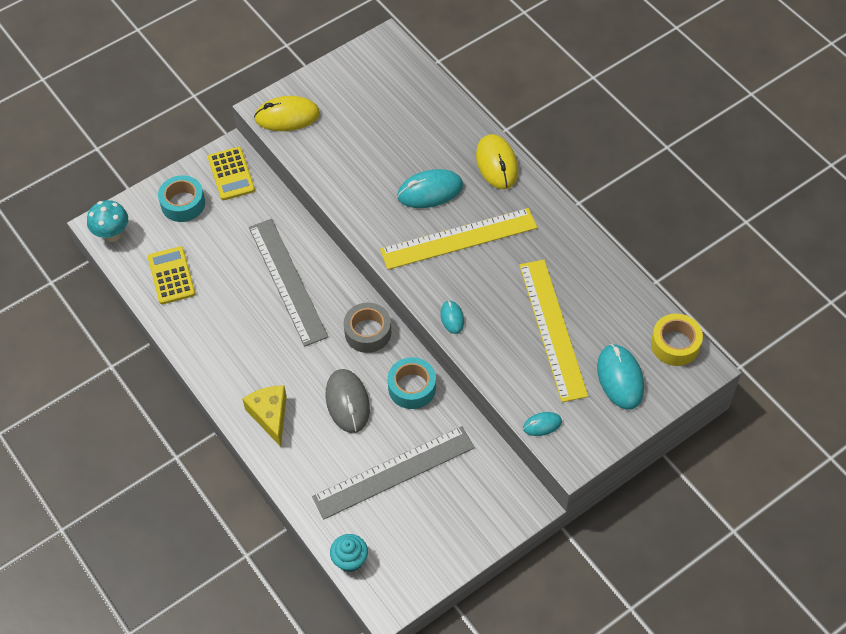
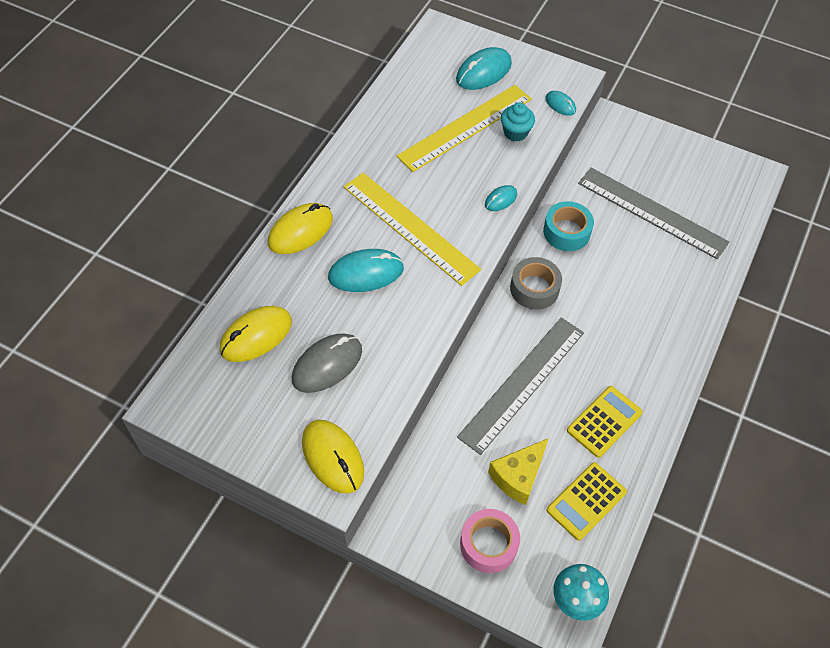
camera: 120 degrees left, 0 degrees up
turquoise tape [158,175,205,222] -> pink tape [460,509,520,573]
yellow calculator [208,147,255,200] -> yellow calculator moved to [567,386,643,458]
yellow cheese [242,386,287,447] -> yellow cheese moved to [488,438,549,505]
grey mouse [326,369,370,433] -> grey mouse moved to [292,334,362,393]
turquoise cupcake [330,534,368,572] -> turquoise cupcake moved to [501,103,535,142]
turquoise mouse [397,169,463,208] -> turquoise mouse turned 60 degrees counterclockwise [328,249,404,292]
yellow tape [651,314,703,366] -> none
none -> yellow mouse [220,306,292,362]

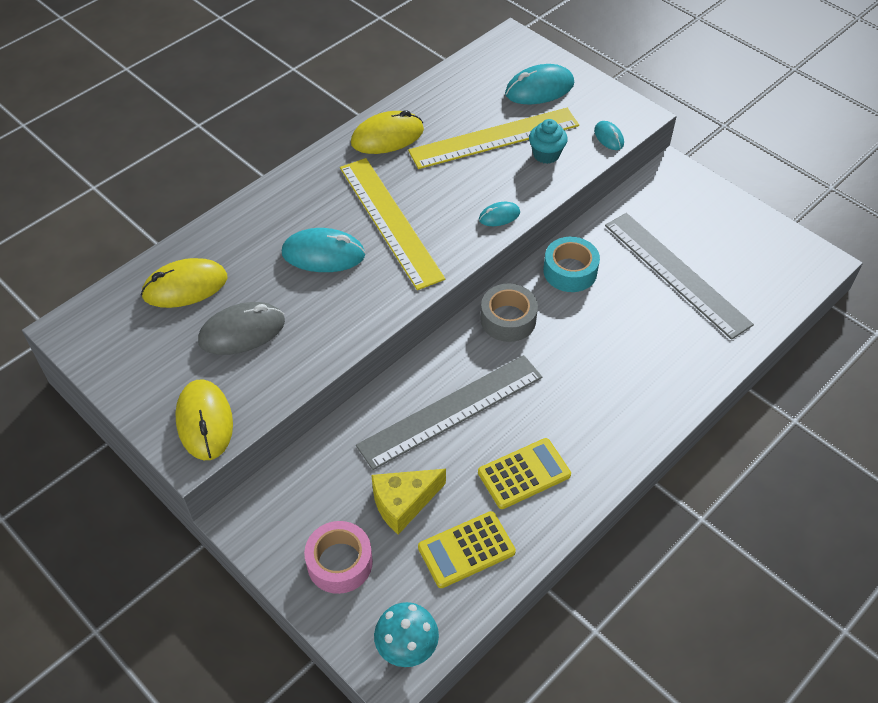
camera: 20 degrees right, 5 degrees down
yellow mouse [268,203,333,254] -> yellow mouse moved to [351,110,424,154]

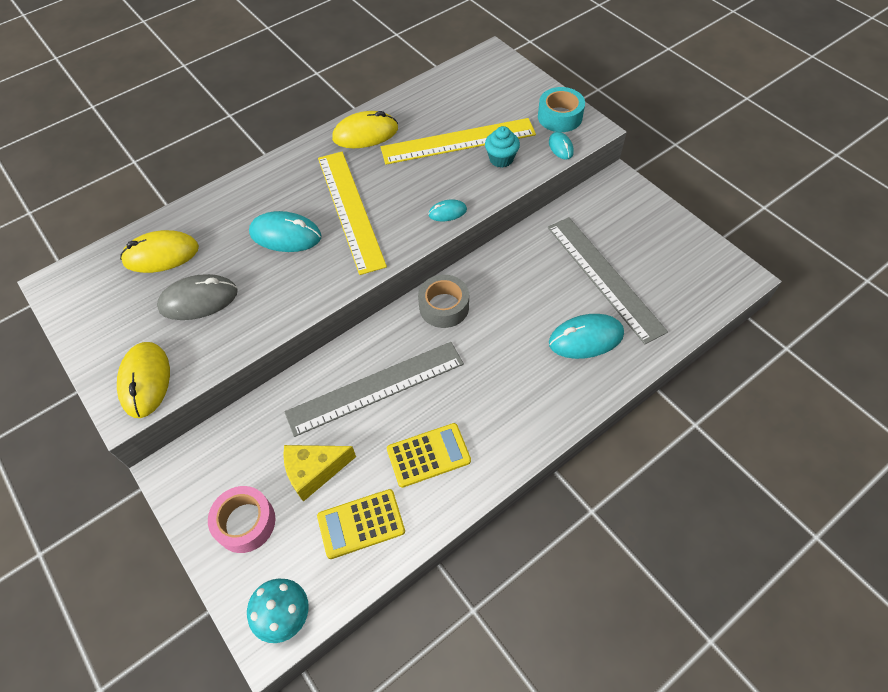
camera: 10 degrees right, 5 degrees up
turquoise mouse [505,64,574,104] -> turquoise mouse moved to [549,314,624,359]
turquoise tape [543,237,600,292] -> turquoise tape moved to [538,87,585,132]

